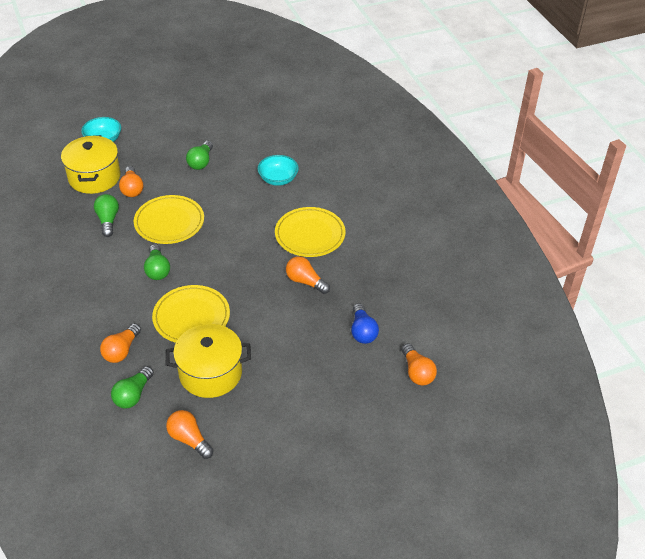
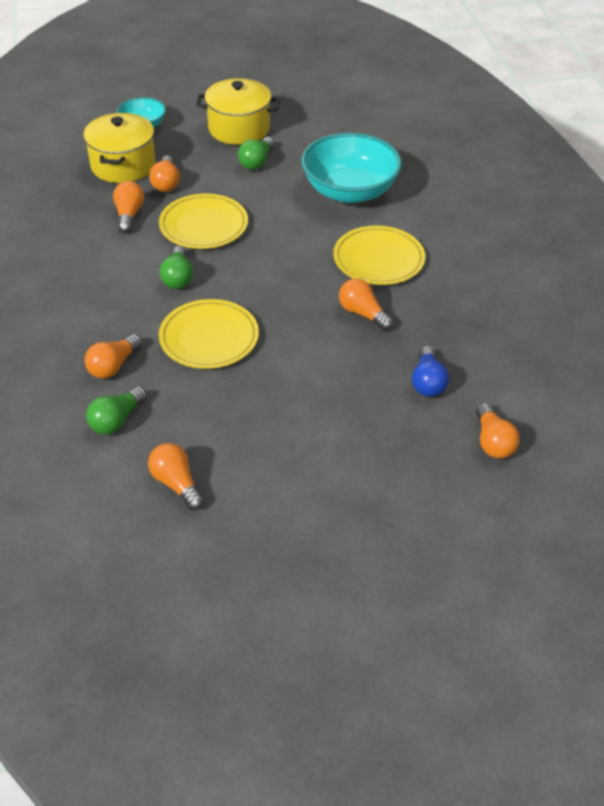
camera: 10 degrees right, 0 degrees up
green light bulb [94,194,119,237] -> orange light bulb [113,181,144,233]
yellow pot [166,324,251,398] -> yellow pot moved to [196,78,280,145]
turquoise bowl [257,155,299,186] -> turquoise bowl [301,133,402,203], size x1.88

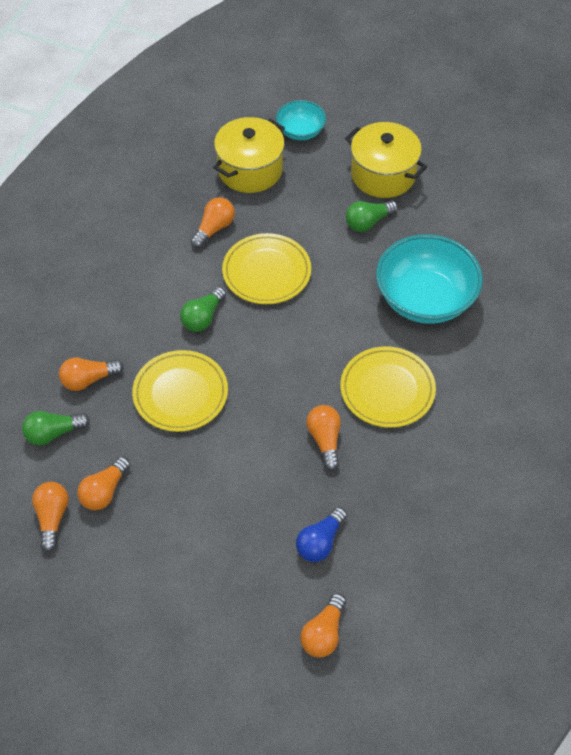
camera: 35 degrees right, 10 degrees up
orange light bulb [149,155,180,192] -> orange light bulb moved to [77,457,130,510]

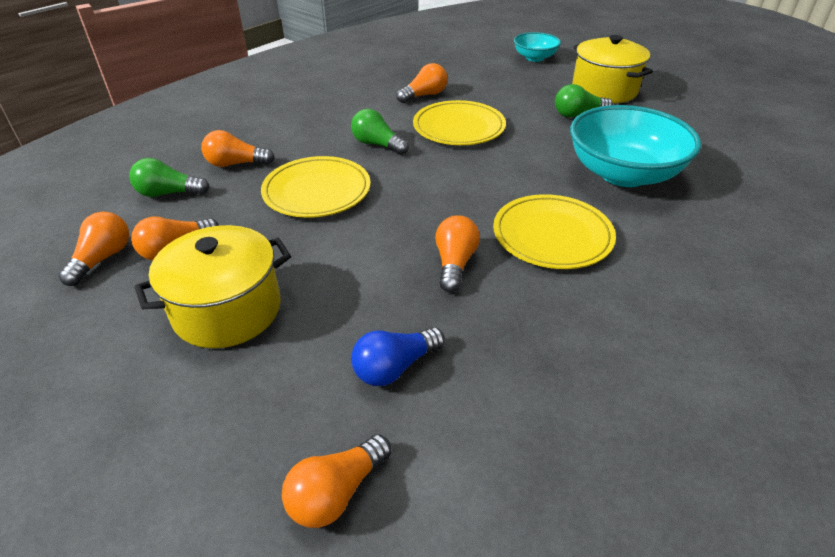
camera: 20 degrees right, 15 degrees down
green light bulb [180,287,226,332] -> green light bulb turned 75 degrees clockwise [351,109,409,155]
yellow pot [213,117,285,193] -> yellow pot moved to [135,225,291,348]

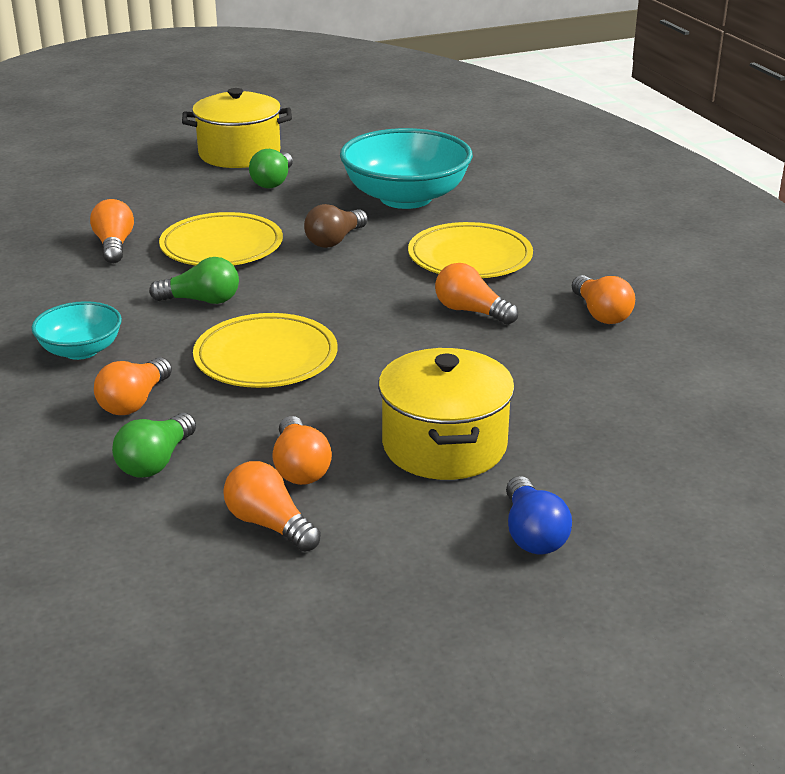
camera: 65 degrees left, 10 degrees down
orange light bulb [282,434,391,528] -> orange light bulb moved to [572,275,635,324]
green light bulb [351,109,409,155] -> green light bulb turned 150 degrees counterclockwise [149,257,239,304]
blue light bulb [351,327,445,386] -> blue light bulb moved to [506,476,572,554]
turquoise bowl [514,32,561,62] -> turquoise bowl moved to [31,301,122,360]
none -> brown light bulb [304,204,368,248]

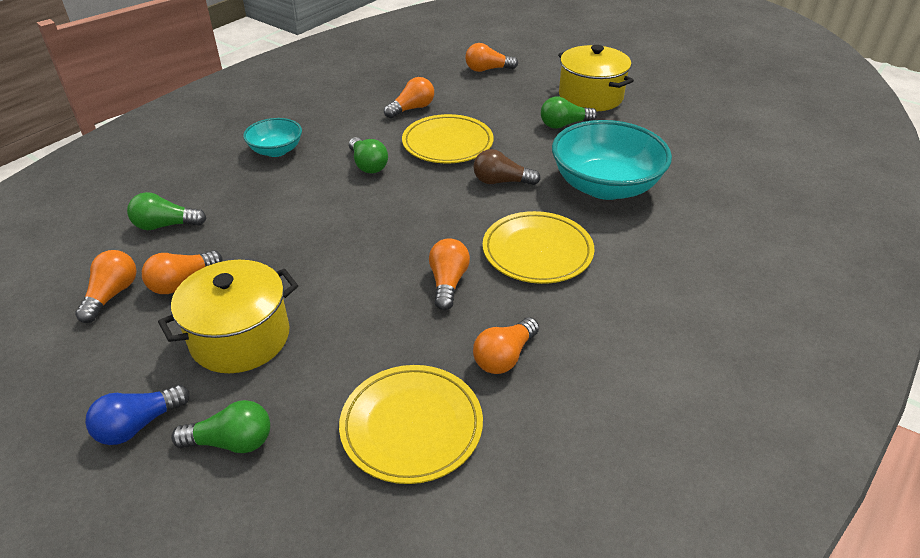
camera: 60 degrees right, 10 degrees up
orange light bulb [94,357,172,415] -> orange light bulb moved to [465,43,518,72]
yellow plate [193,313,338,388] -> yellow plate moved to [339,365,483,484]
none -> green light bulb [171,400,270,453]

